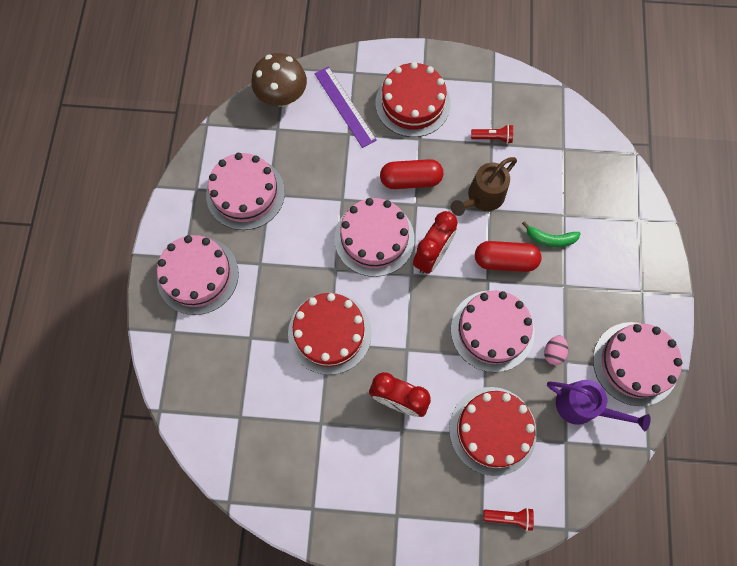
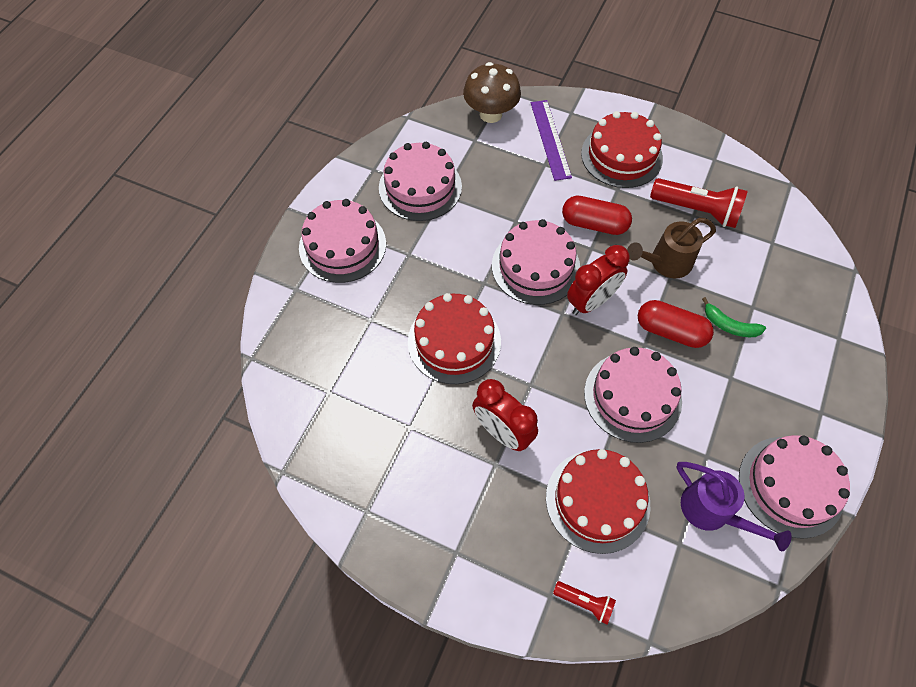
camera: 20 degrees right, 10 degrees down
red flashlight [471,125,513,144] -> red flashlight [650,178,748,228], size x1.93
pink egg [544,335,568,365] -> none

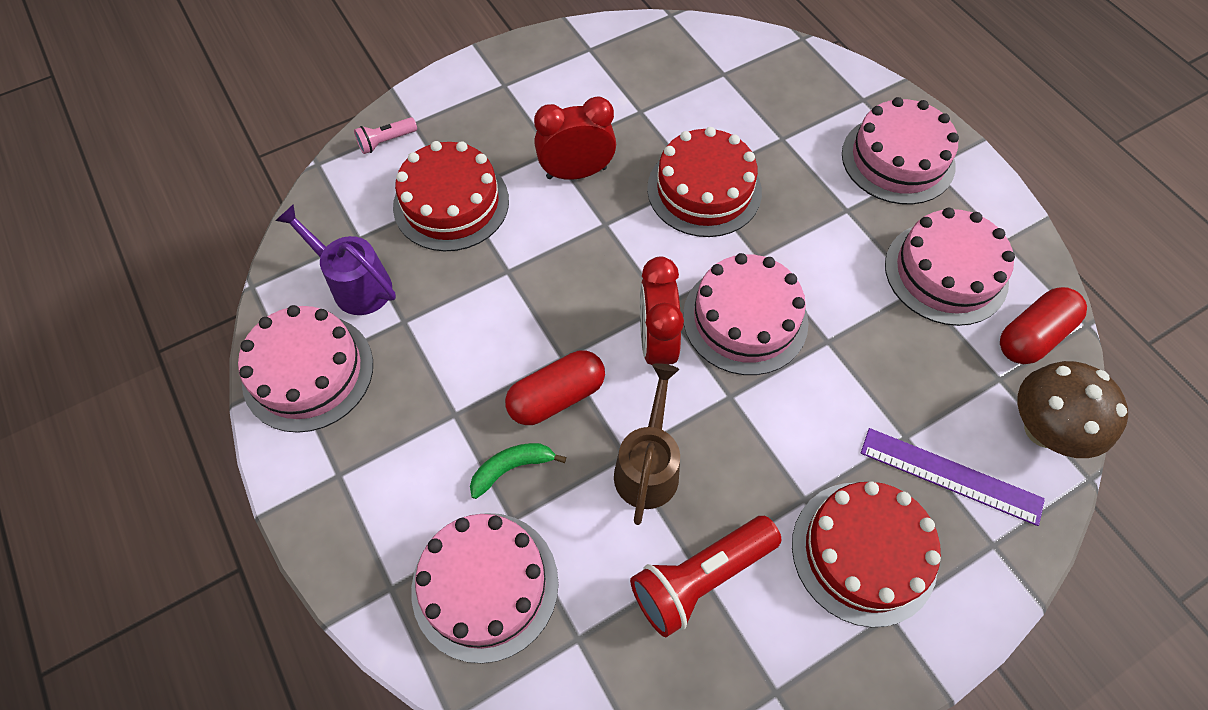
camera: 125 degrees right, 0 degrees up
red flashlight [553,581,616,624] -> pink flashlight [354,117,417,154]
red capsule [562,196,632,235] -> red capsule moved to [1000,287,1087,364]
pink cake [584,347,682,443] -> pink cake moved to [411,513,559,663]
purple watering can [677,462,792,551] -> purple watering can turned 45 degrees clockwise [275,205,396,315]

